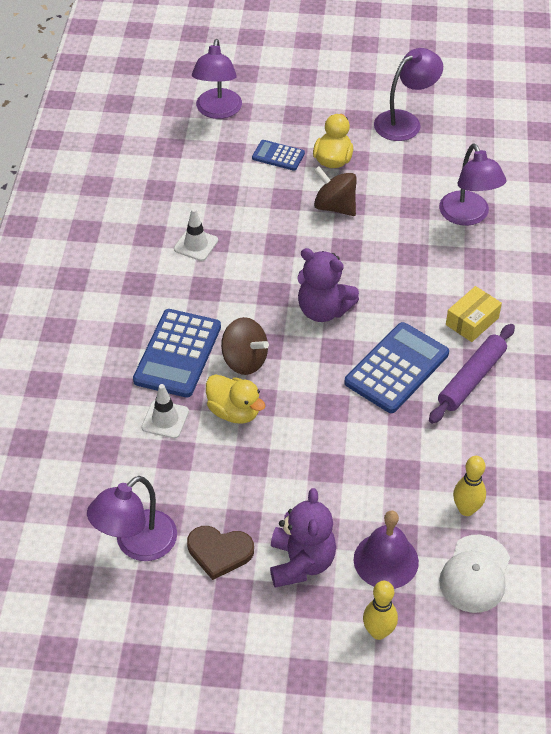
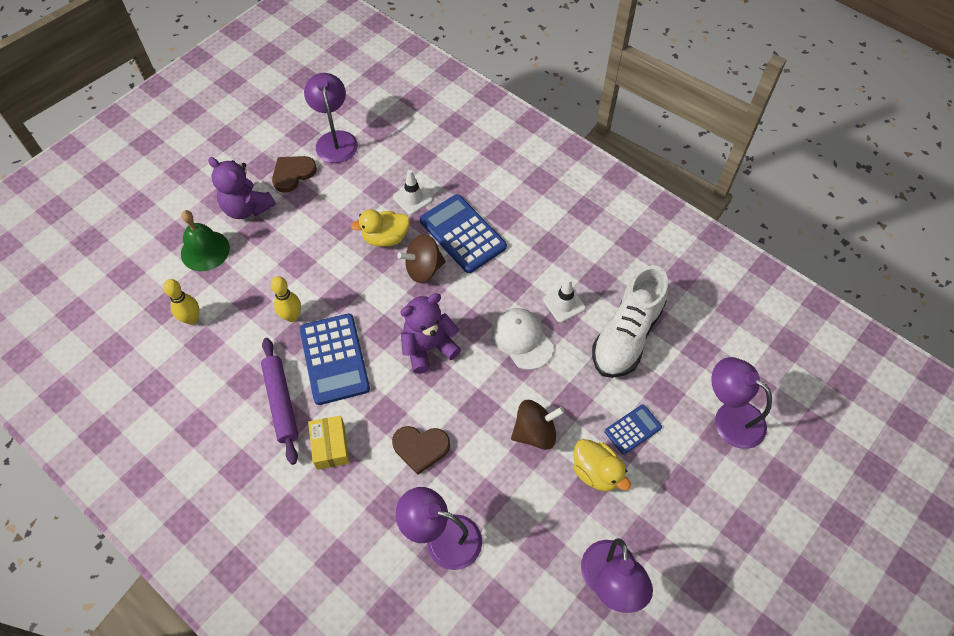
camera: 125 degrees right, 10 degrees up
purple bell [354,510,419,589] -> green bell [181,210,230,271]
yellow bowling pin [363,581,398,640] -> yellow bowling pin moved to [271,276,301,322]
white cap [439,535,510,613] -> white cap moved to [492,308,553,370]
none -> brown heart [392,426,450,475]
none -> white shoe [592,265,668,378]

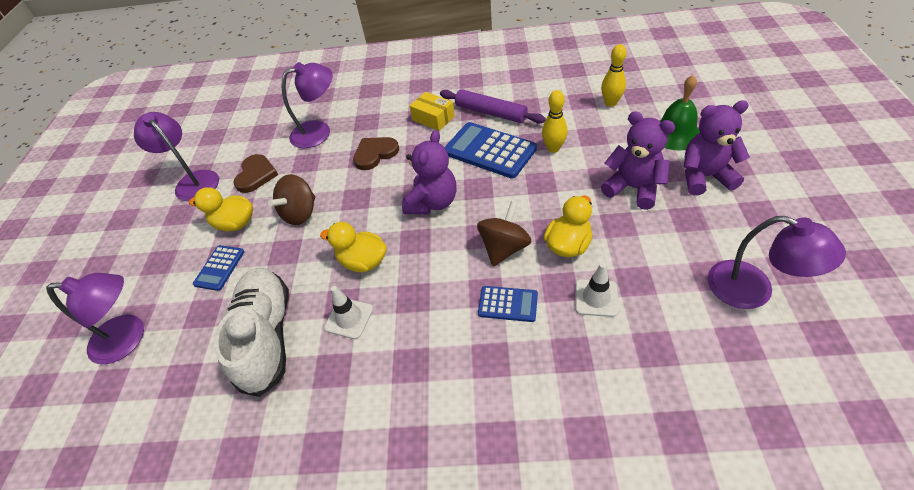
camera: 145 degrees right, 10 degrees down
brown heart [272,156,317,193] -> brown heart moved to [233,154,278,193]
blue calculator [420,194,507,273] -> blue calculator [478,286,538,322], size x0.54
white cap [492,308,553,370] -> yellow duck [320,222,387,272]
none -> purple teddy bear [601,111,675,210]

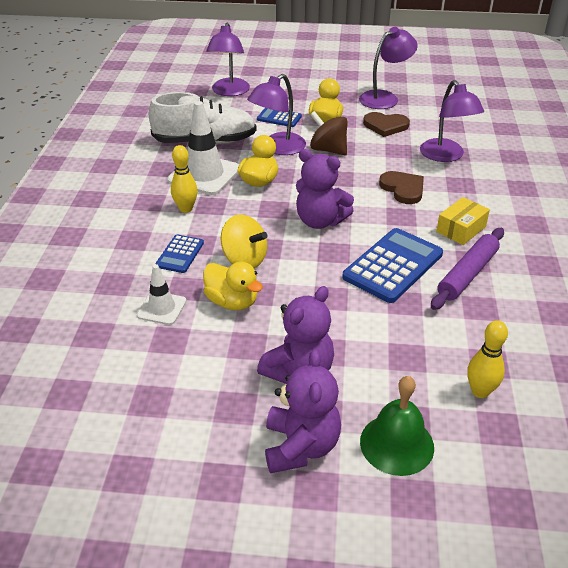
camera: 90 degrees right, 10 degrees down
white traffic cone [324,286,373,339] -> white traffic cone [168,101,239,195], size x1.80
brown spinning top [477,201,531,266] -> yellow spinning top [221,214,268,268]
yellow bowling pin [542,90,567,153] -> yellow bowling pin moved to [171,145,198,213]
purple lamp [708,216,846,309] -> purple lamp moved to [247,74,306,155]

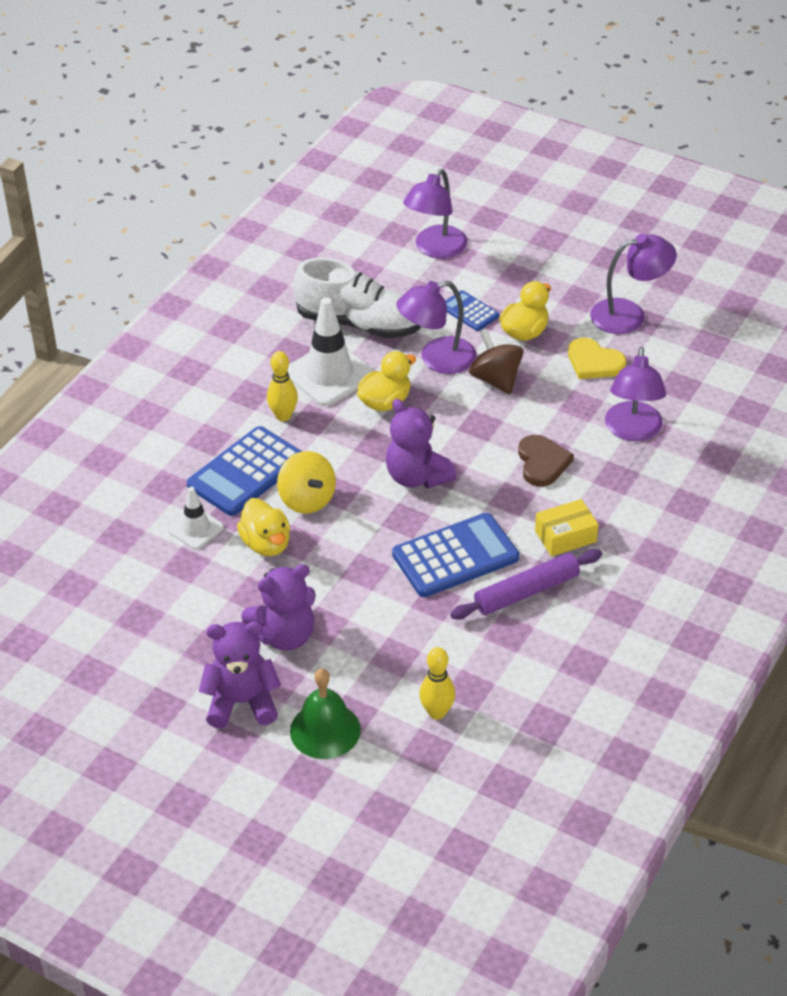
camera: 25 degrees right, 5 degrees up
blue calculator [155,234,204,273] -> blue calculator [187,426,302,516], size x1.85
purple teddy bear [265,349,341,473] -> purple teddy bear turned 120 degrees counterclockwise [199,621,281,728]
brown heart [363,112,410,137] -> yellow heart [568,338,626,379]

